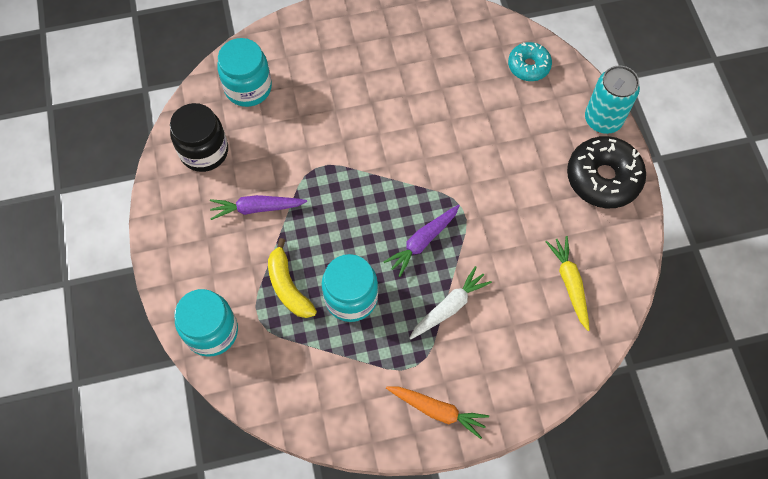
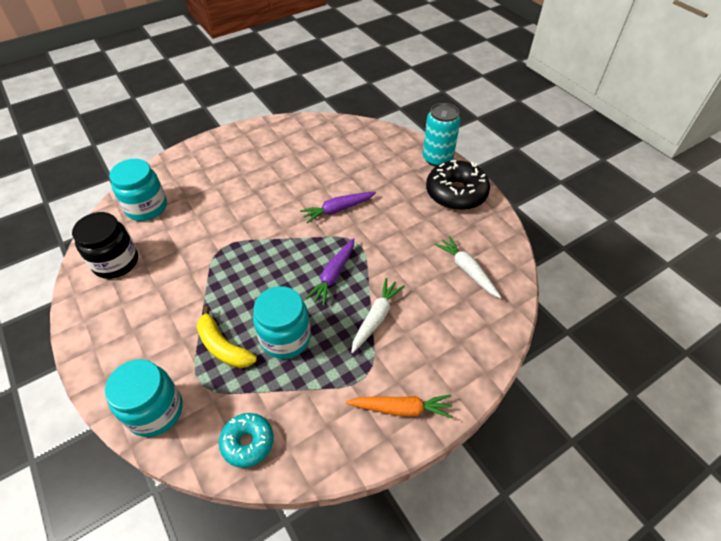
camera: 20 degrees left, 15 degrees down
purple carrot [210,195,307,220] -> purple carrot moved to [300,192,376,223]
turquoise donut [508,42,552,81] -> turquoise donut moved to [219,413,274,468]
yellow carrot [546,236,590,331] -> white carrot [434,236,501,298]

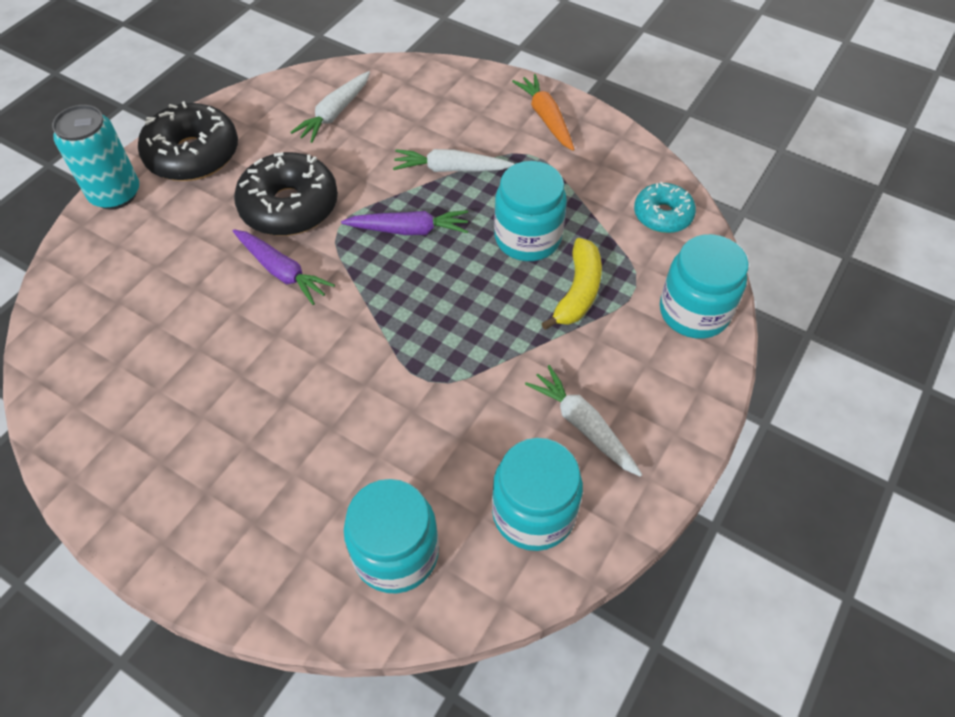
camera: 115 degrees left, 5 degrees up
black jar [72,212,138,279] -> turquoise jar [492,438,583,551]
none -> black donut [234,152,338,236]
none -> white carrot [525,365,642,477]

